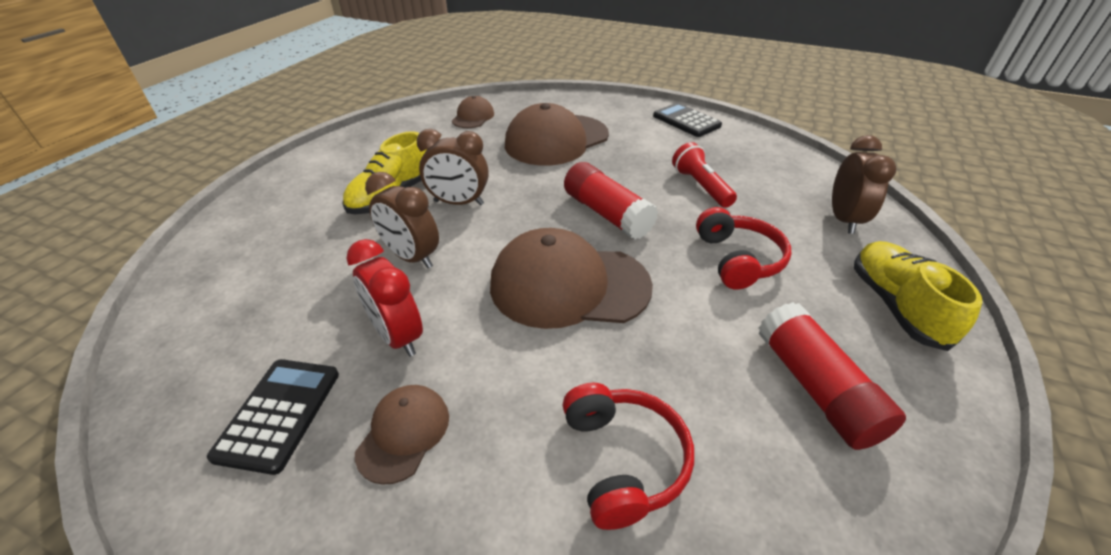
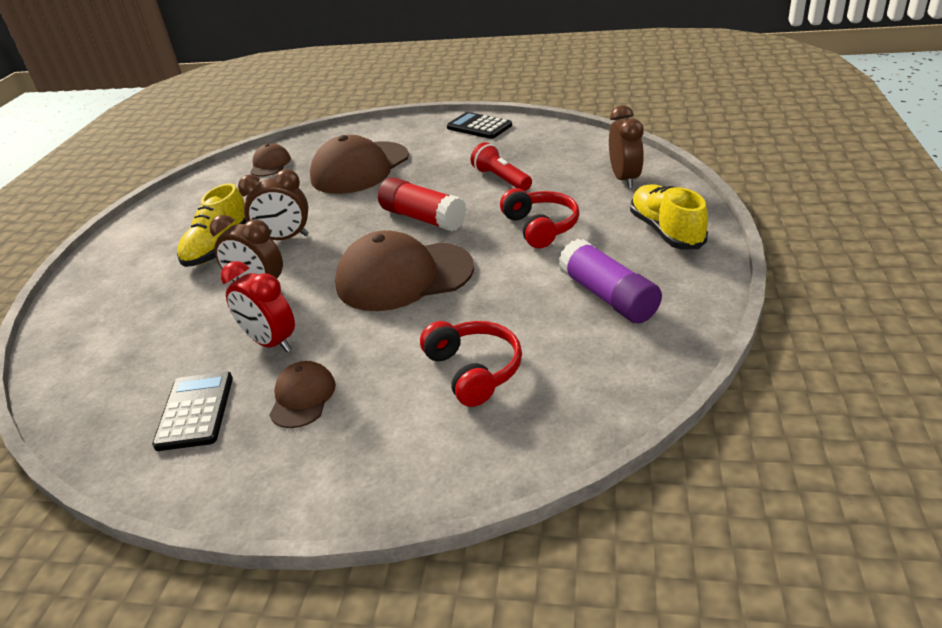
camera: 10 degrees left, 5 degrees down
red glue stick [758,302,906,450] -> purple glue stick [558,239,662,323]

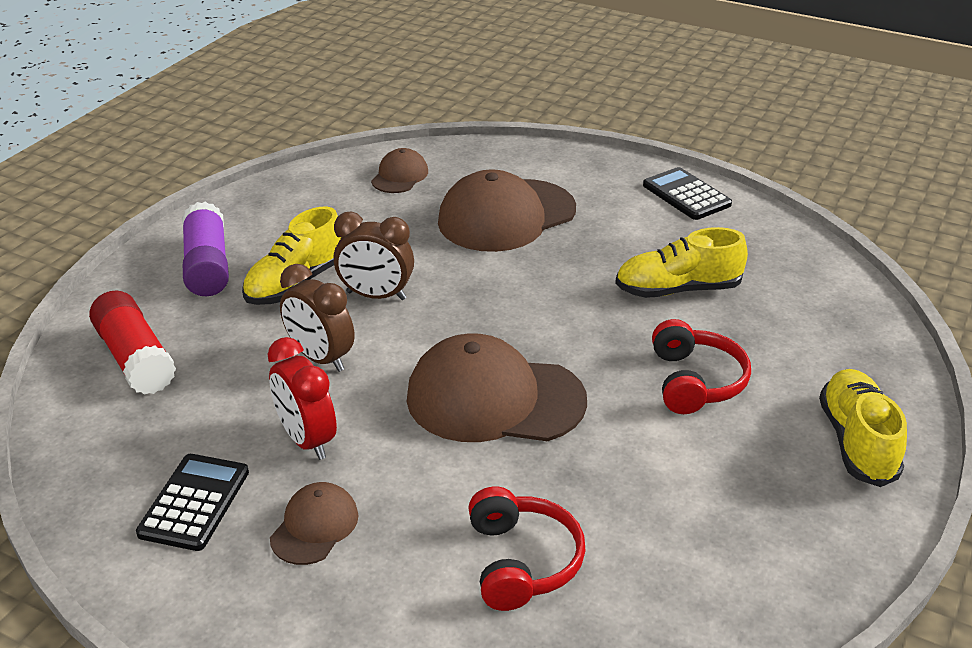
camera: 15 degrees right, 0 degrees up
red glue stick [378,177,467,232] -> red glue stick moved to [89,291,176,395]
red flashlight [471,142,532,191] -> yellow shoe [615,227,748,298]
purple glue stick [558,239,662,323] -> purple glue stick moved to [182,202,229,296]
brown clock [609,105,644,189] -> none

